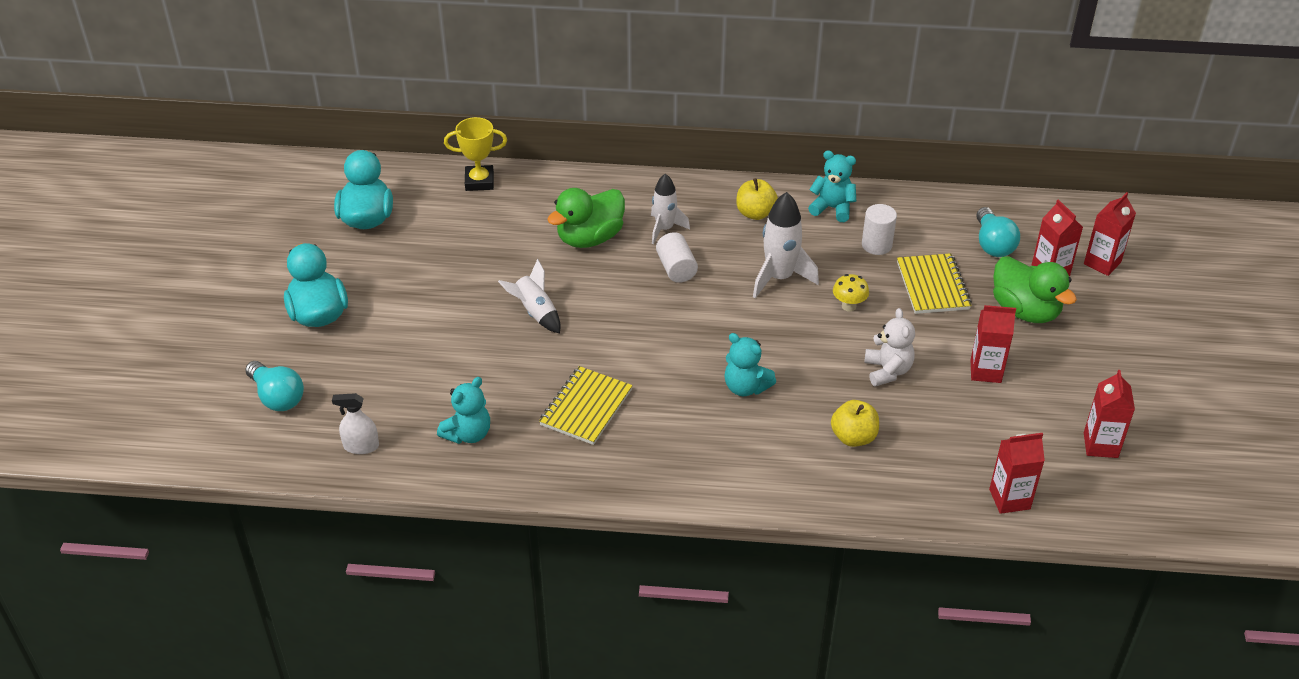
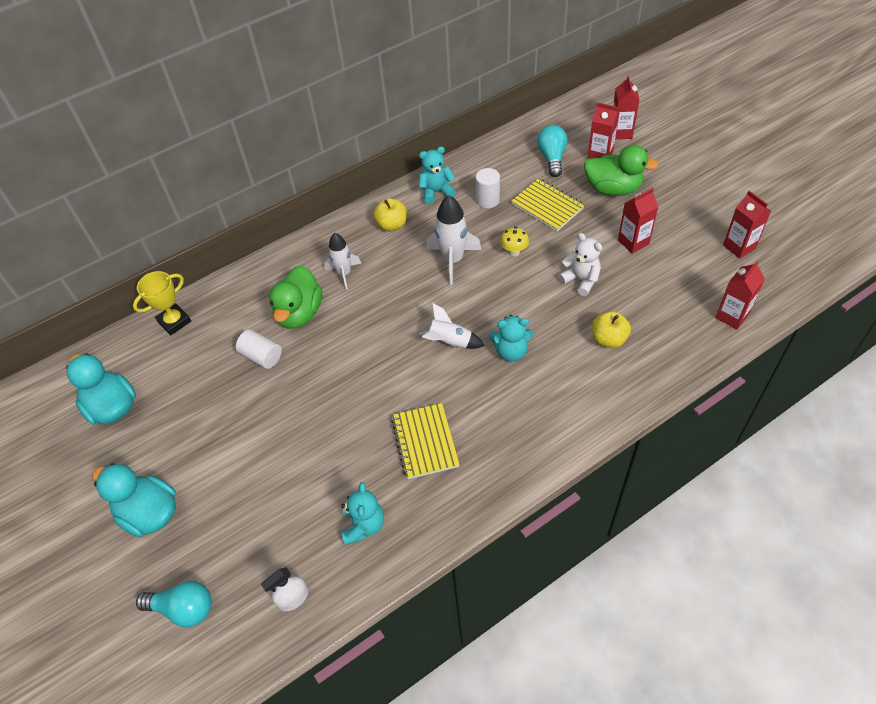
camera: 35 degrees left, 10 degrees up
white rocket [498,259,561,333] -> white rocket moved to [419,303,485,349]
white cylinder [656,232,698,283] -> white cylinder moved to [236,329,282,369]
turquoise light bulb [976,207,1020,257] -> turquoise light bulb turned 135 degrees counterclockwise [537,125,568,177]

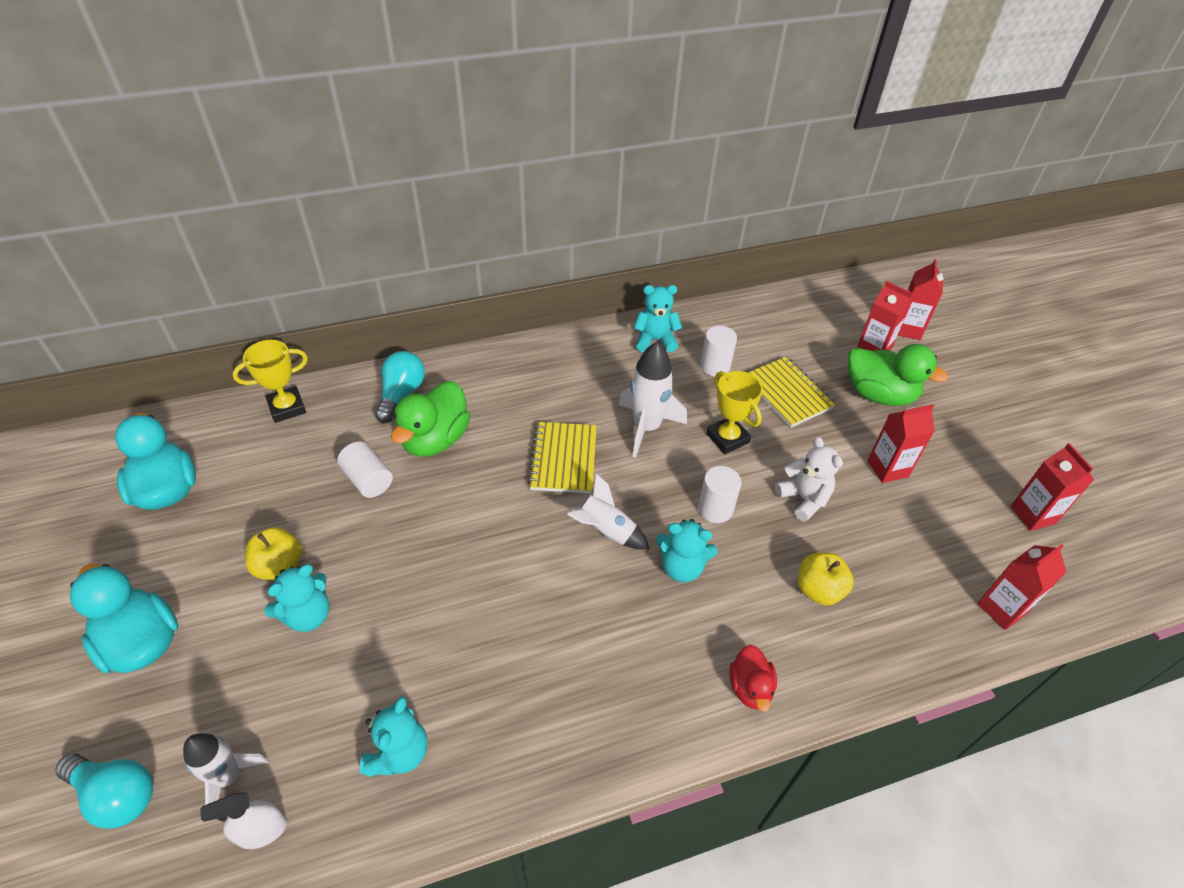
camera: 10 degrees right, 5 degrees down
white rocket [324,233,361,290] -> white rocket moved to [183,733,269,805]
yellow apple [373,198,407,232] -> yellow apple moved to [245,527,302,580]
yellow notebook [391,403,460,479] -> yellow notebook moved to [528,422,597,493]
yellow mushroom [500,227,529,257] -> yellow trophy [706,371,763,454]
turquoise light bulb [537,125,568,177] -> turquoise light bulb moved to [375,351,425,423]
none -> turquoise teddy bear [264,564,329,632]
none -> white cylinder [698,466,742,523]
none -> red duck [729,645,777,712]

